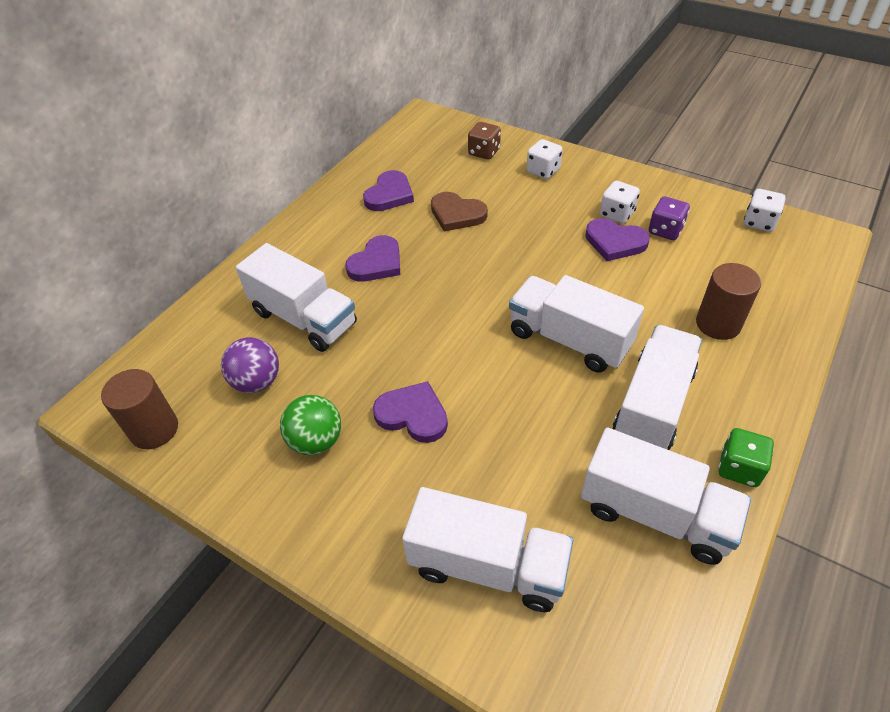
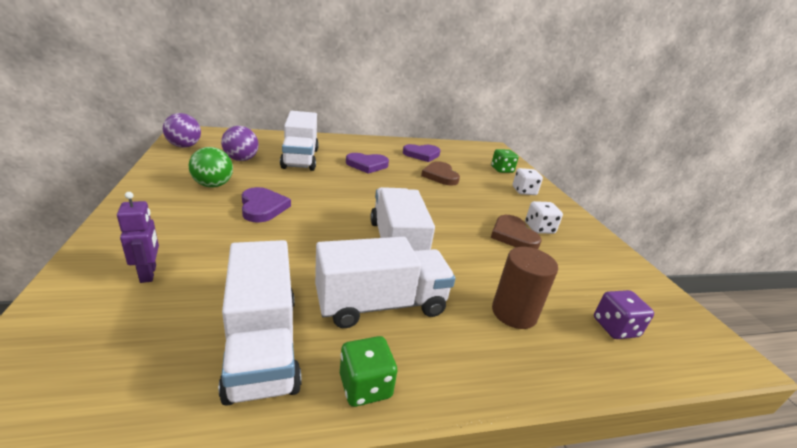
camera: 40 degrees right, 20 degrees down
brown cylinder [101,369,178,449] -> purple ball [163,113,201,148]
white truck [402,487,573,612] -> purple robot [117,192,159,283]
brown dice [468,122,501,160] -> green dice [491,149,519,173]
purple heart [585,218,650,261] -> brown heart [491,215,541,249]
purple dice [649,197,690,240] -> purple dice moved to [594,290,654,339]
white dice [744,189,786,232] -> none

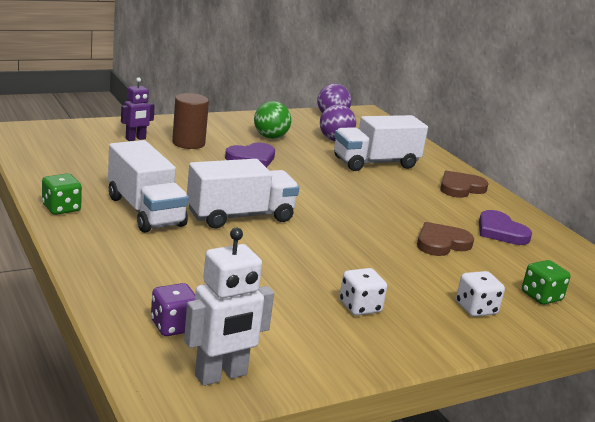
camera: 75 degrees right, 5 degrees down
white truck [219,240,302,406] -> none
purple heart [346,153,389,174] -> none
brown heart [491,215,541,249] -> brown heart moved to [440,171,489,198]
brown cylinder [492,247,558,329] -> brown cylinder moved to [172,93,209,149]
none -> white robot [184,228,274,386]

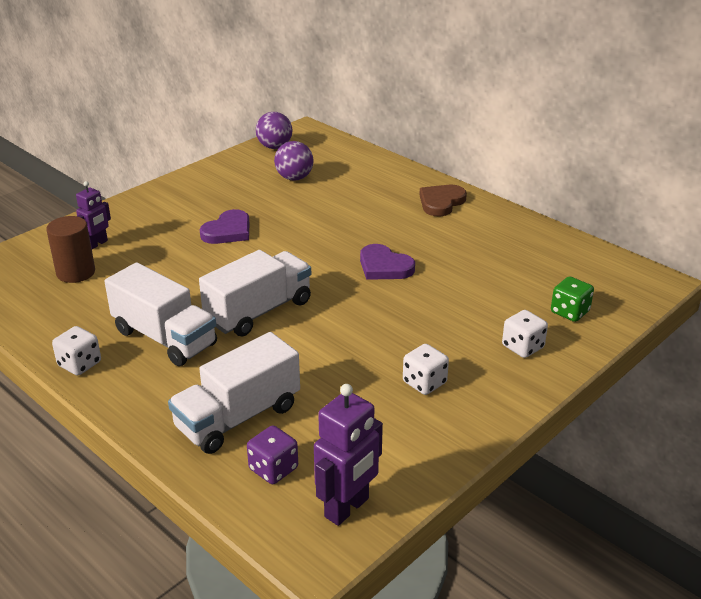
camera: 15 degrees left, 10 degrees up
green dice [42,174,82,215] -> white dice [52,326,101,375]
brown cylinder [172,93,209,149] -> brown cylinder moved to [46,216,95,283]
white robot [184,228,274,386] -> purple robot [314,384,383,526]
green ball [254,101,291,139] -> none
white truck [334,115,428,171] -> white truck moved to [168,332,300,454]
brown heart [417,222,474,256] -> none
purple heart [479,210,532,245] -> purple heart moved to [360,244,415,280]

